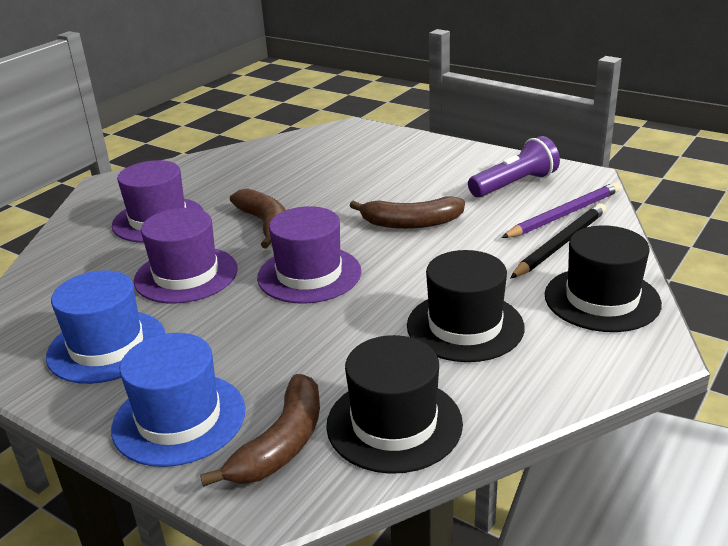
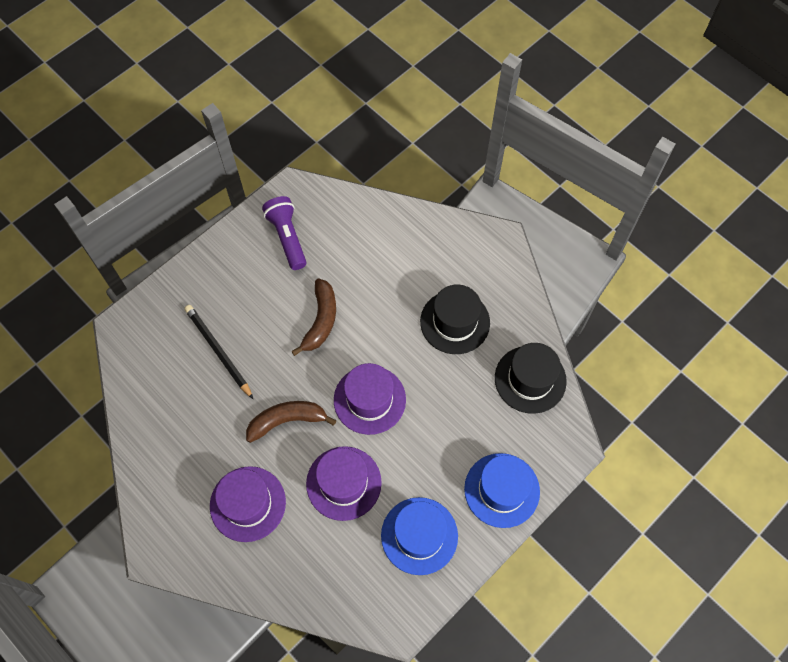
camera: 80 degrees left, 35 degrees up
brown banana [200,374,320,487] -> none
purple pencil [501,182,620,238] -> none
black pencil [510,203,606,279] -> black pencil moved to [184,305,253,399]
black hat [545,225,662,332] -> none

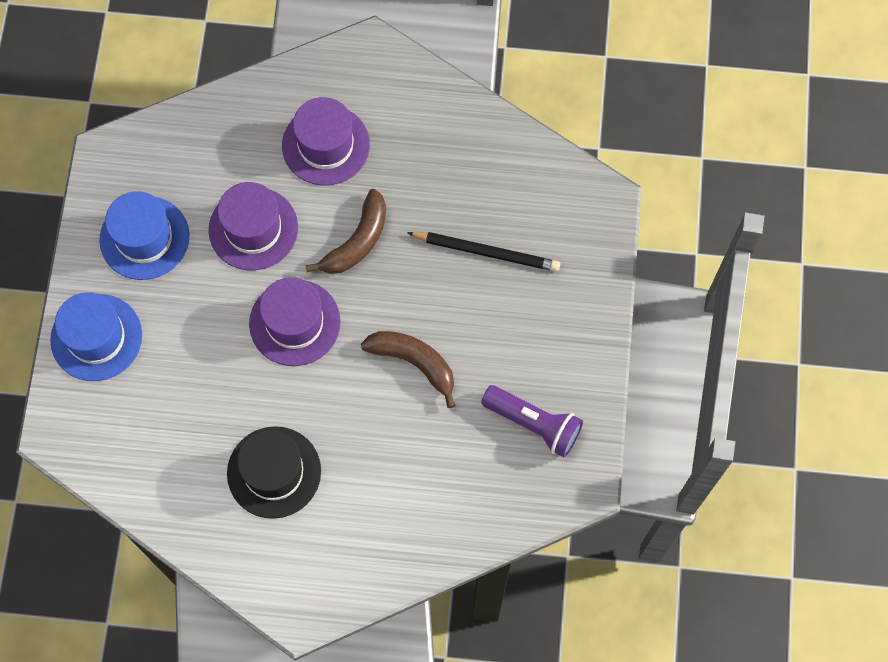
camera: 140 degrees right, 5 degrees up
brown banana [291,279,336,356] -> brown banana turned 150 degrees clockwise [361,331,455,408]
black hat [495,343,567,414] -> none

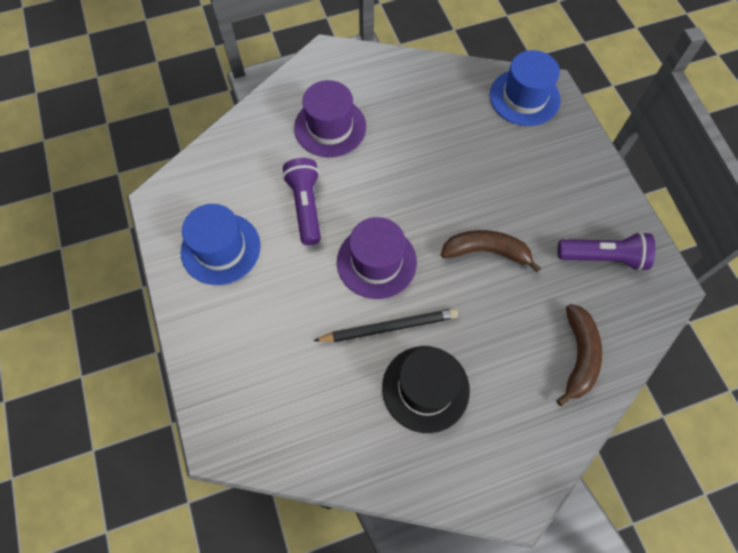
camera: 25 degrees left, 5 degrees down
blue hat [50,292,142,381] -> blue hat moved to [490,50,561,126]
purple hat [209,182,298,270] -> purple flashlight [282,158,321,245]
brown banana [305,189,386,274] -> brown banana moved to [556,304,602,407]
black pencil [408,232,560,272] -> black pencil moved to [313,308,458,342]

